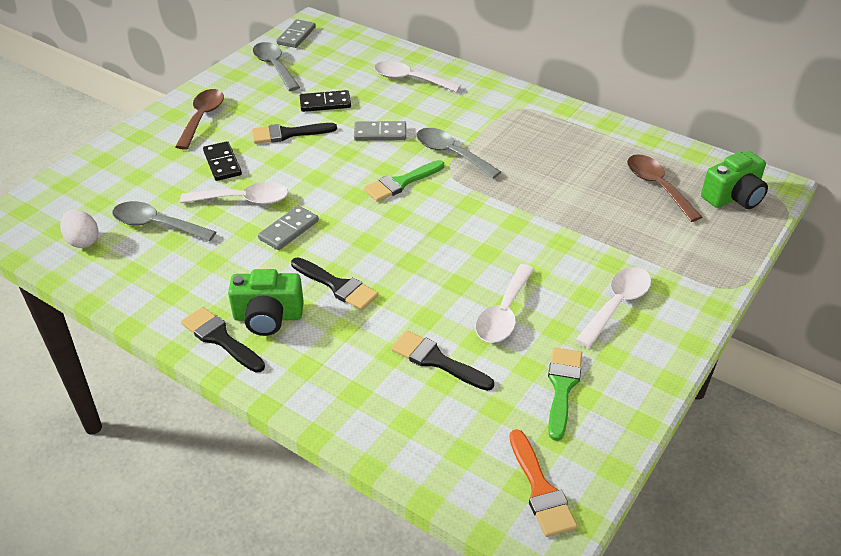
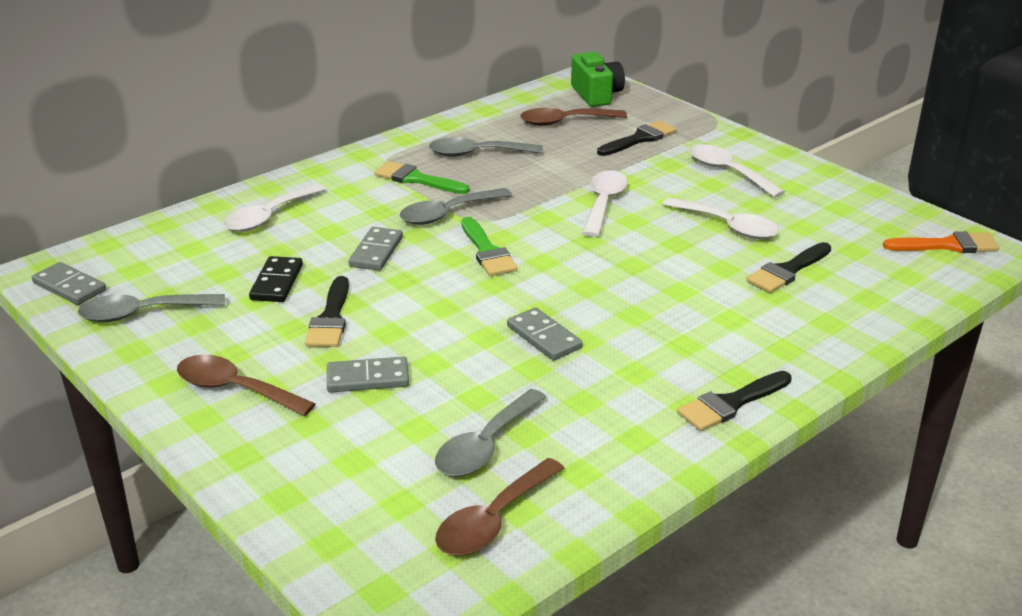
camera: 75 degrees left, 10 degrees down
white egg [60,209,99,248] -> brown spoon [435,458,565,556]
white spoon [180,182,288,205] -> white spoon moved to [582,170,628,237]
black domino [203,141,242,181] -> grey domino [327,357,409,393]
green camera [228,269,304,336] -> none
black brush [291,257,378,310] -> black brush moved to [597,120,677,156]
green brush [548,347,582,441] -> green brush moved to [374,161,470,194]
none -> grey spoon [429,137,543,157]

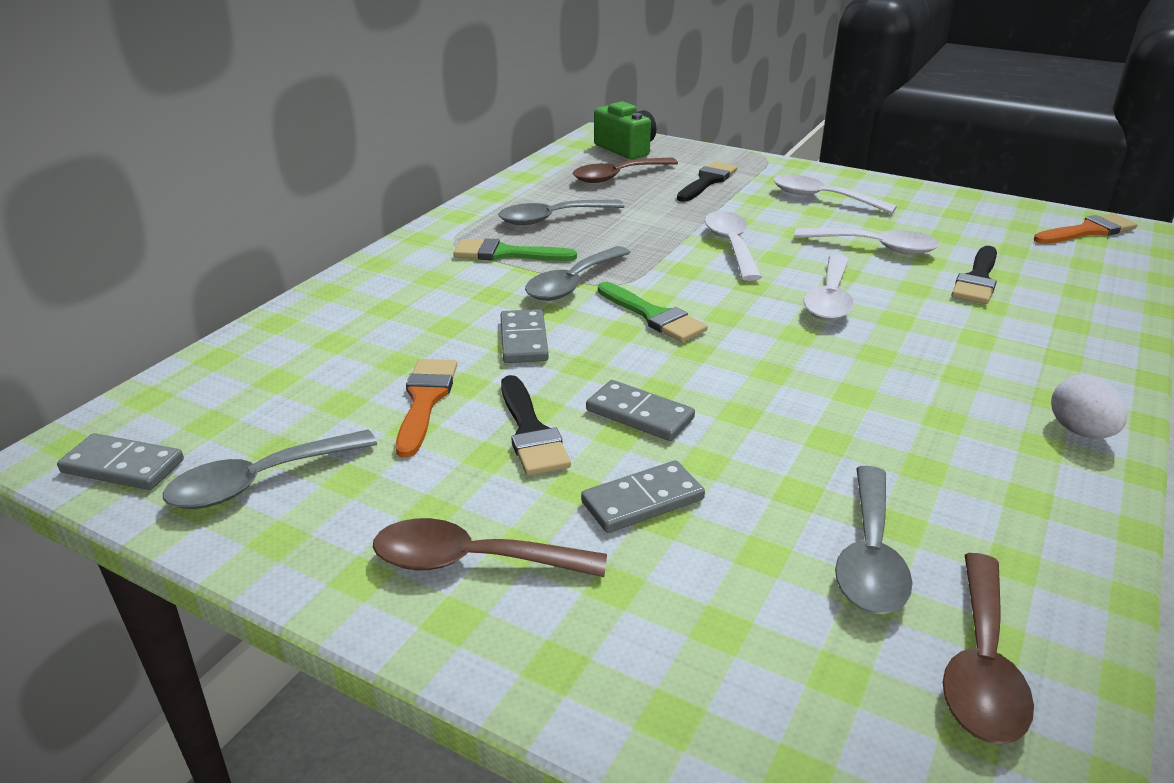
camera: 20 degrees left, 0 degrees up
white spoon [223,184,326,232] -> white spoon moved to [803,254,854,320]
black domino [249,256,303,302] -> orange brush [396,359,457,458]
grey domino [507,307,583,361] -> grey domino moved to [586,380,695,441]
black brush [677,371,792,431] -> white egg [1051,375,1127,438]

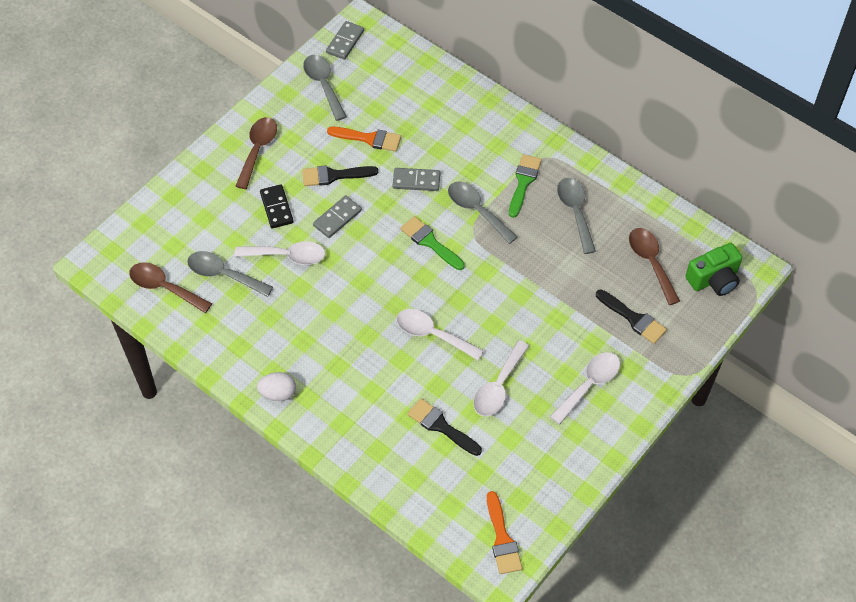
camera: 100 degrees right, 25 degrees up
grey domino [581,460,705,533] -> black domino [260,184,294,228]
green brush [598,282,708,342] -> green brush turned 75 degrees clockwise [400,216,465,270]
white spoon [705,211,762,281] -> white spoon moved to [234,241,326,265]

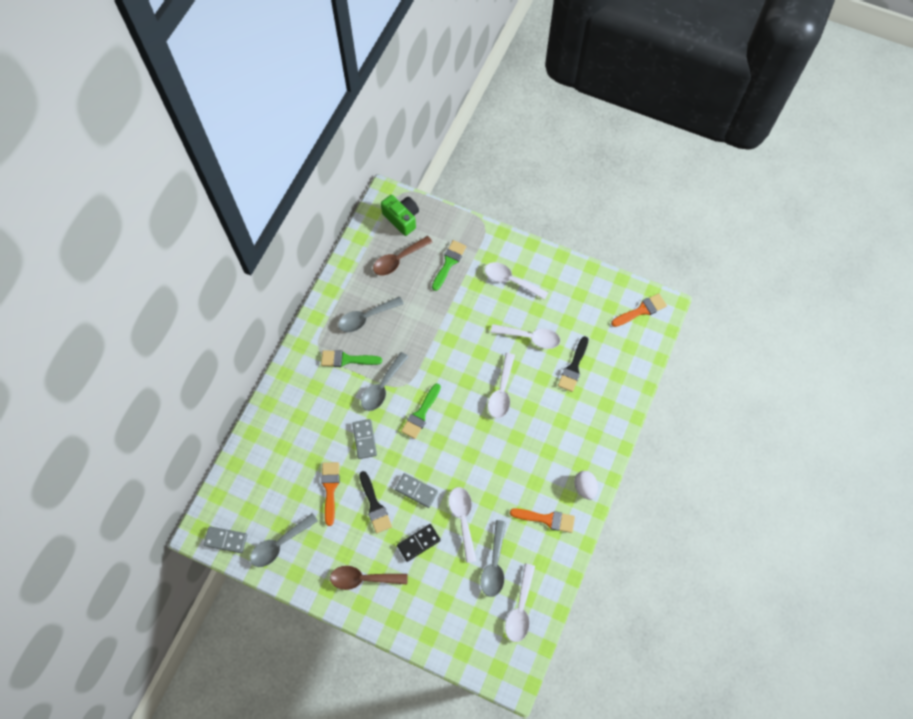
camera: 105 degrees left, 10 degrees up
brown spoon [129,262,212,313] -> white spoon [505,564,535,642]
black brush [596,289,667,344] -> green brush [432,240,466,291]
none -> orange brush [510,508,575,533]

